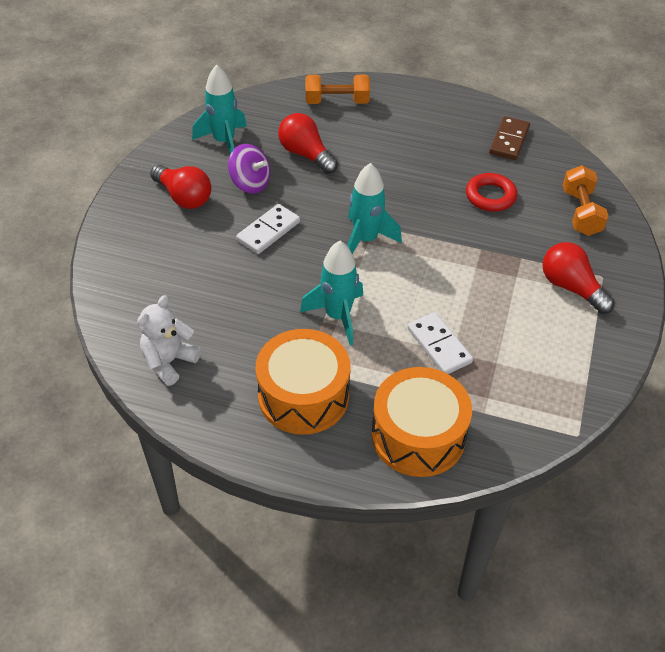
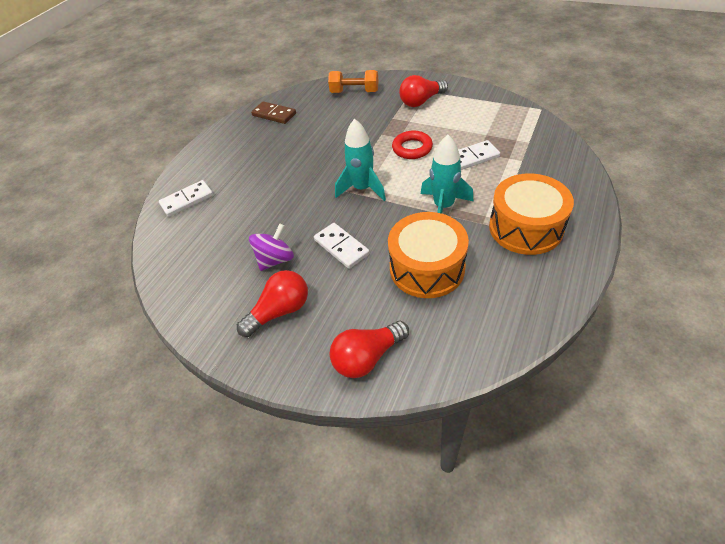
camera: 75 degrees left, 0 degrees up
white teddy bear [137,295,201,386] -> none
turquoise rocket [192,65,247,155] -> none
red light bulb [278,113,338,174] -> red light bulb moved to [330,321,409,378]
orange dumbbell [306,75,370,104] -> white domino [159,180,213,217]
orange drum [371,367,472,477] -> orange drum moved to [388,212,469,298]
red ring [466,173,517,212] -> red ring moved to [392,131,433,159]

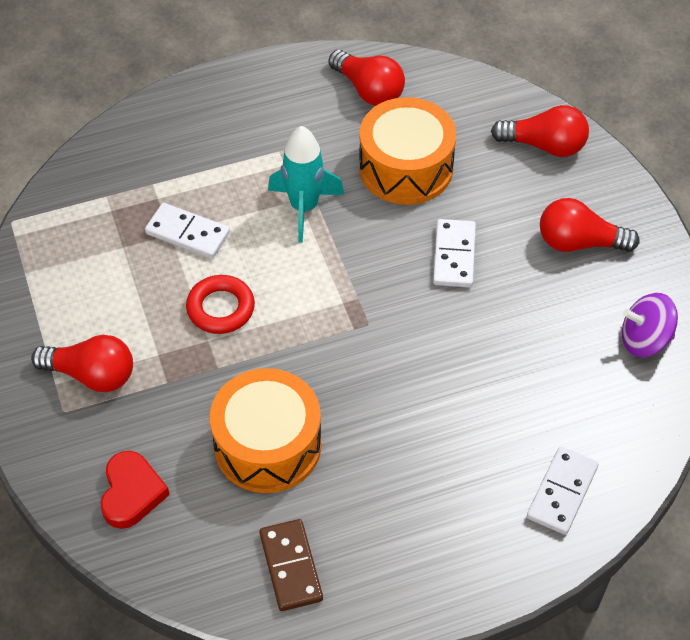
camera: 140 degrees left, 5 degrees up
white domino [159,180,213,217] -> white domino turned 75 degrees counterclockwise [527,447,598,535]
purple spinning top [249,224,294,271] -> purple spinning top moved to [622,293,678,357]
orange dumbbell [328,70,379,93] -> red heart [100,451,170,529]
turquoise rocket [335,119,386,201] -> none
orange drum [489,173,574,255] -> orange drum moved to [210,368,321,493]
none -> red light bulb [329,50,405,106]

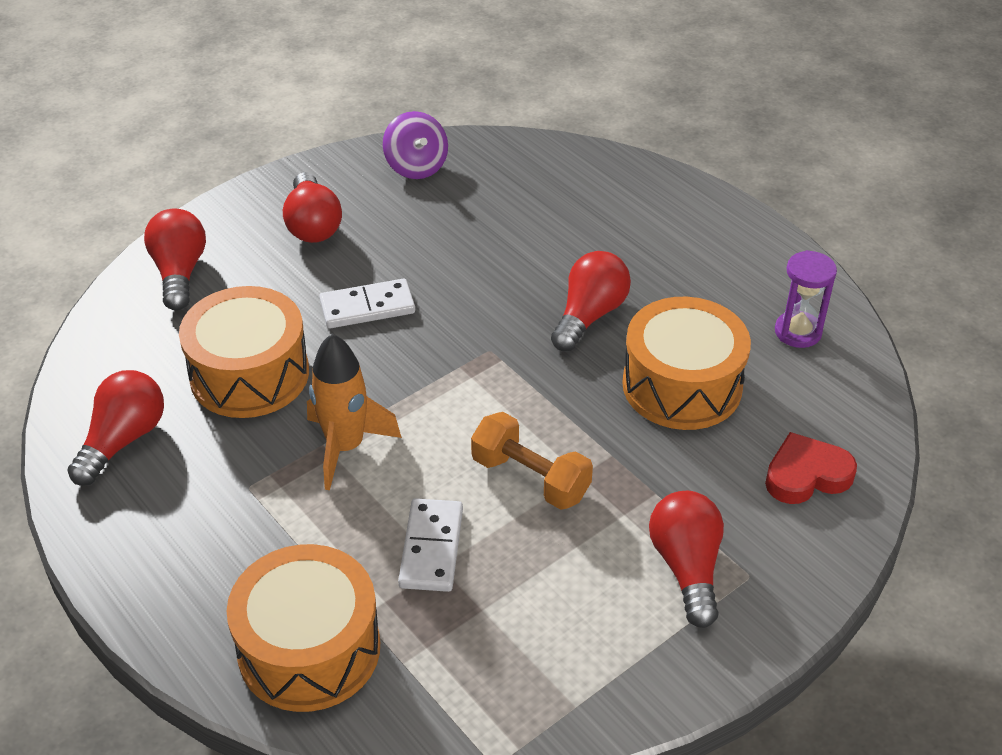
camera: 110 degrees left, 10 degrees down
red ring [186,275,255,334] -> orange dumbbell [471,412,593,510]
brown domino [259,519,323,611] -> purple hourglass [775,250,837,348]
turquoise rocket [268,126,344,243] -> orange rocket [307,334,402,490]
white domino [527,447,598,535] -> none
none -> orange drum [227,544,380,712]
none -> red light bulb [551,251,631,351]

